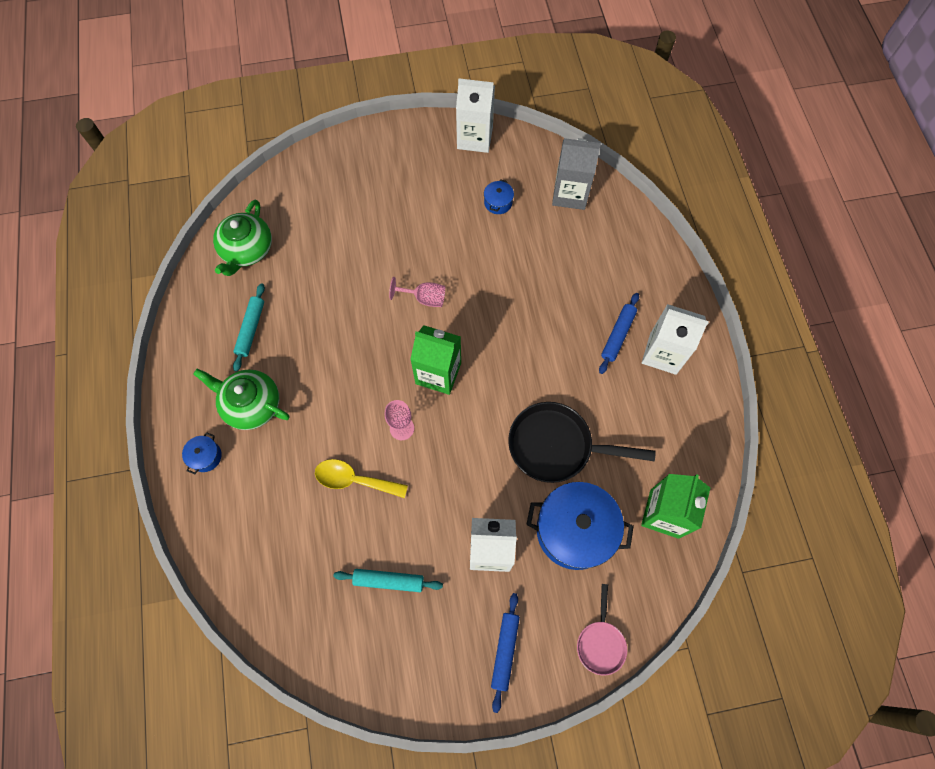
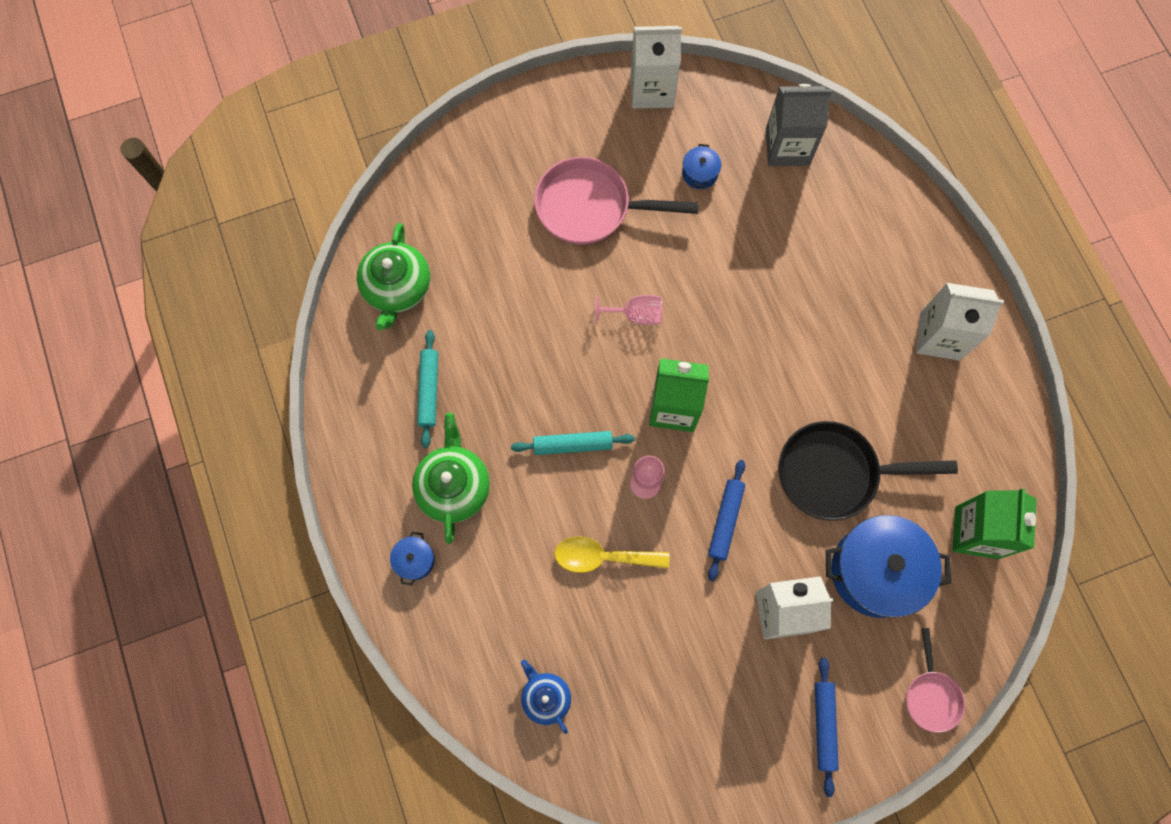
camera: 10 degrees left, 5 degrees up
green teapot [193,369,290,430] -> green teapot turned 75 degrees clockwise [412,413,490,544]
turquoise rolling pin [333,569,443,592] -> turquoise rolling pin moved to [511,431,635,455]
blue rolling pin [599,293,639,374] -> blue rolling pin moved to [708,460,745,581]
none -> blue teapot [521,659,571,734]
none -> pink pan [534,157,699,245]

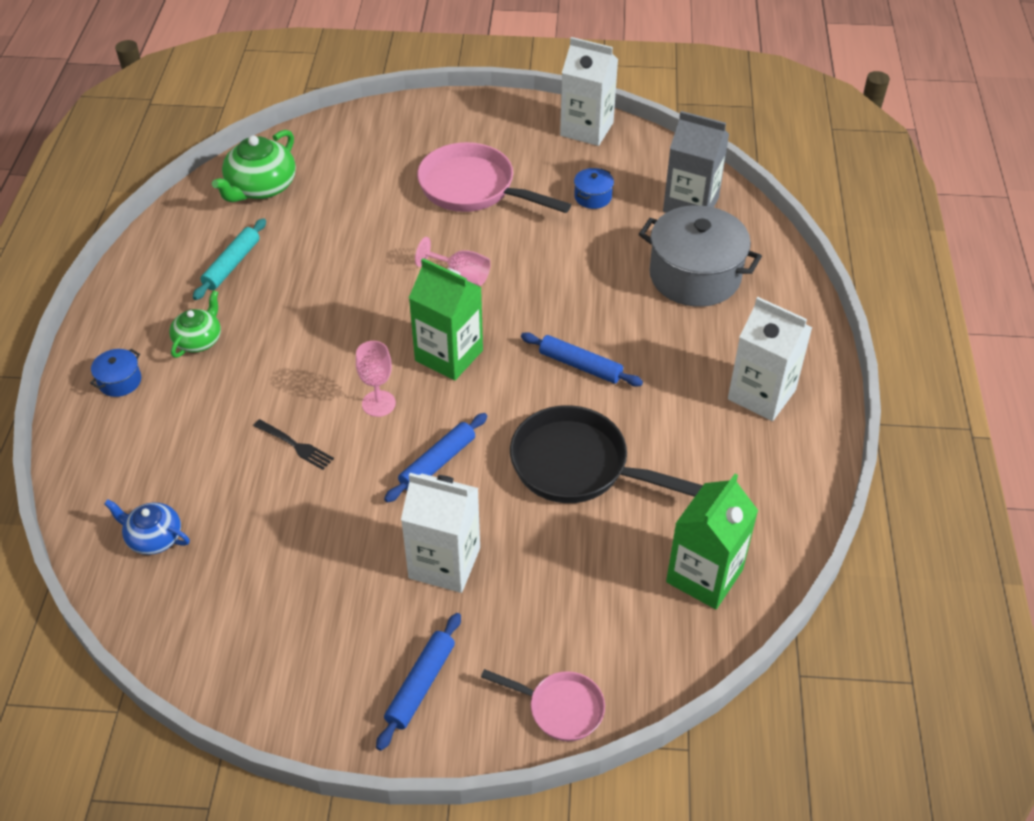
camera: 25 degrees right, 25 degrees down
green teapot [412,413,490,544] -> green teapot [169,290,221,358], size x0.62
turquoise rolling pin [511,431,635,455] -> none
blue teapot [521,659,571,734] -> blue teapot turned 60 degrees counterclockwise [104,499,190,555]
yellow spoon [554,536,670,573] -> black fork [253,419,334,470]
blue pot [826,515,951,618] -> none
pink pan [906,628,965,733] -> pink pan turned 90 degrees counterclockwise [481,669,605,741]
none -> blue rolling pin [521,332,643,387]
none -> grey pot [639,205,762,307]

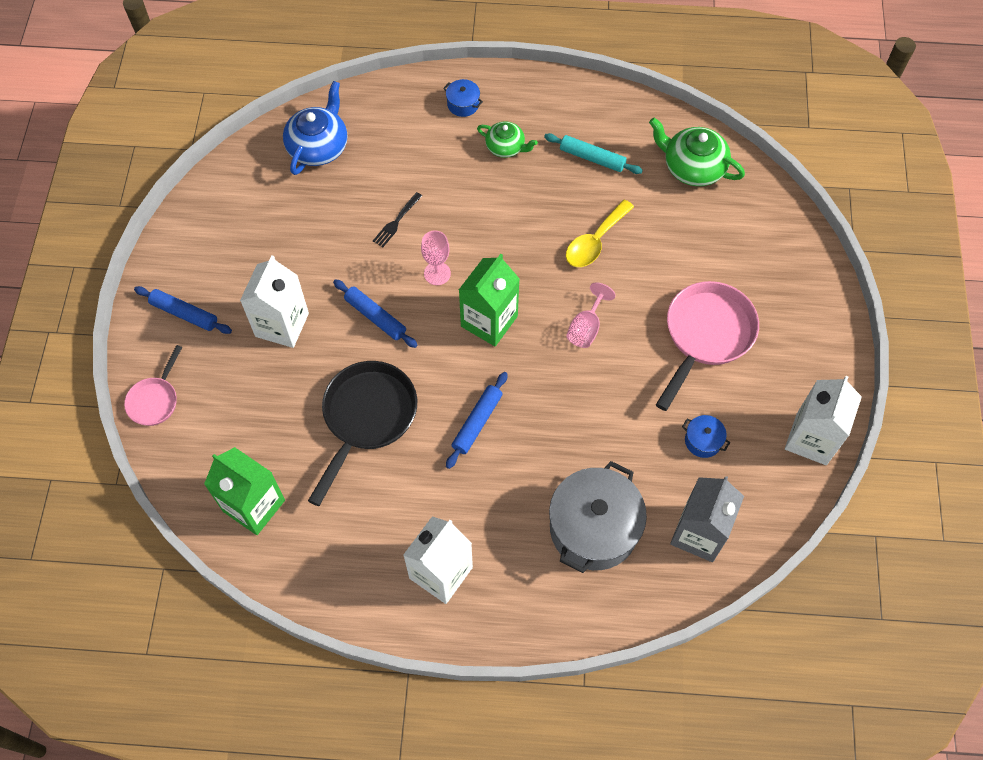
camera: 90 degrees right, 15 degrees up
blue teapot [104,499,190,555] -> blue teapot [283,81,347,175], size x1.62
none -> yellow spoon [566,200,634,267]

